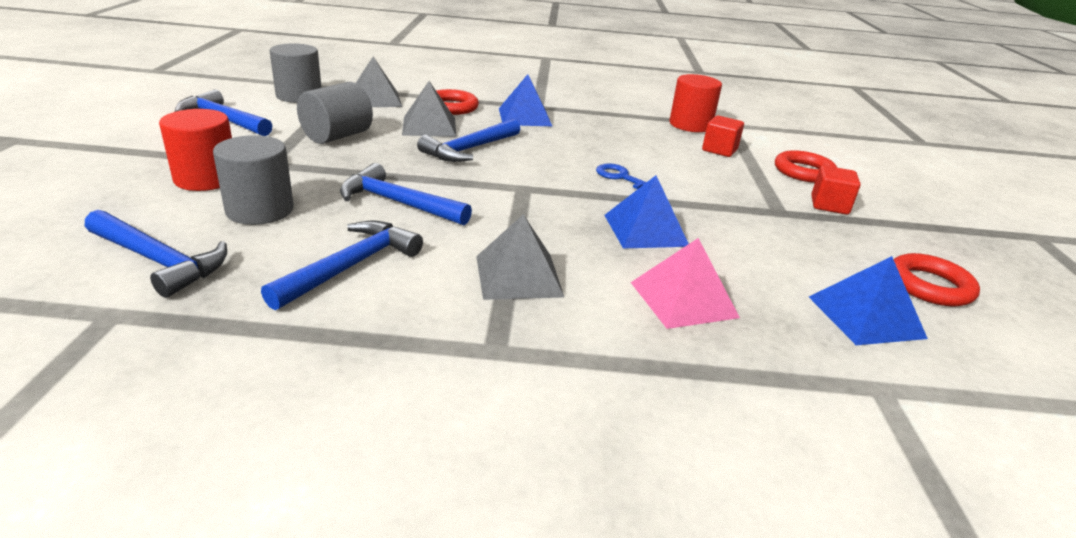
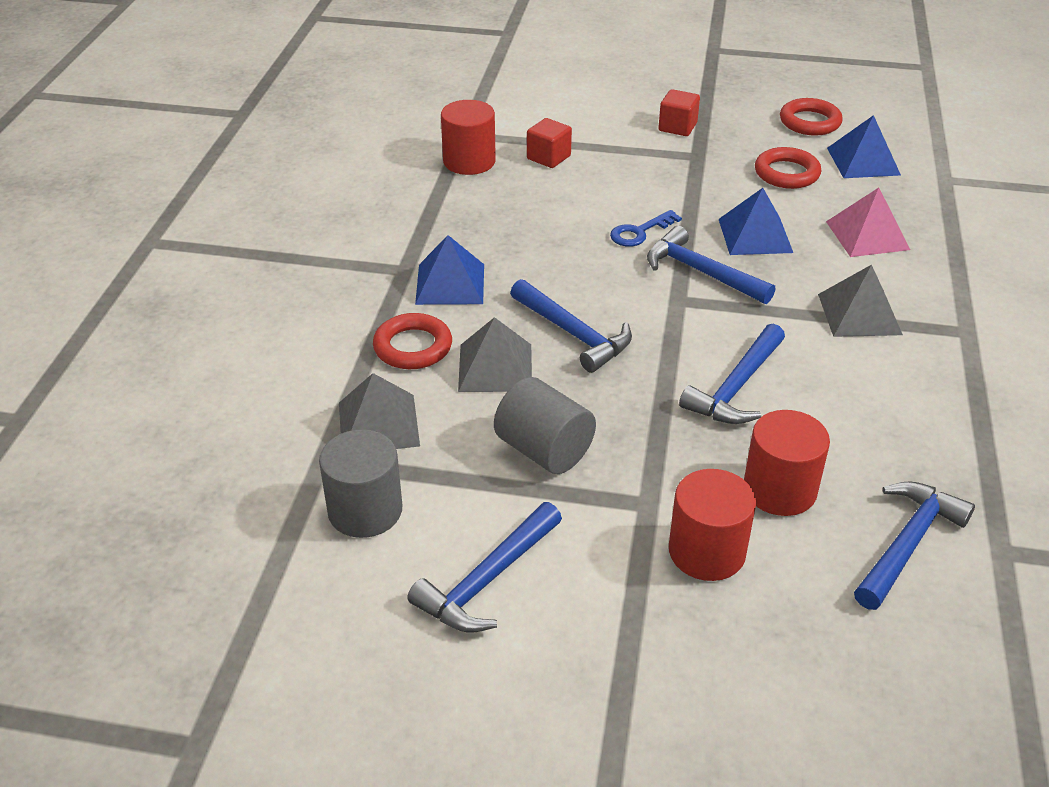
camera: 80 degrees left, 10 degrees up
grey cylinder [213,135,294,225] -> red cylinder [744,410,830,516]
blue hammer [261,220,423,310] -> blue hammer moved to [647,226,775,304]
red ring [775,150,837,183] -> red ring moved to [755,147,821,189]

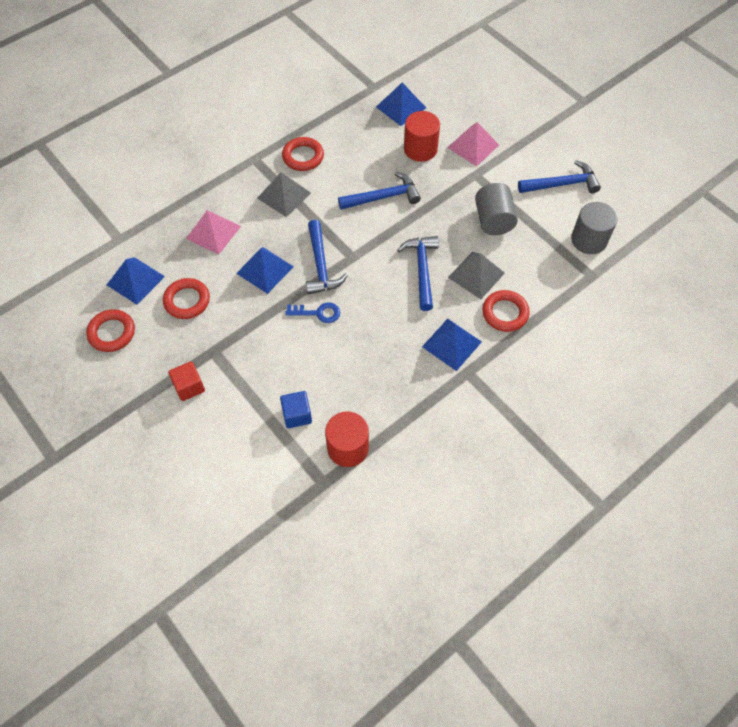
camera: 140 degrees left, 20 degrees up
grey pyramid [339,373,420,449] -> none
red cube [527,118,572,168] -> blue cube [280,391,312,428]
red cylinder [669,469,756,581] -> pink pyramid [447,122,499,166]
blue hammer [854,481,975,610] -> blue pyramid [376,83,426,126]
none -> red ring [282,137,324,171]

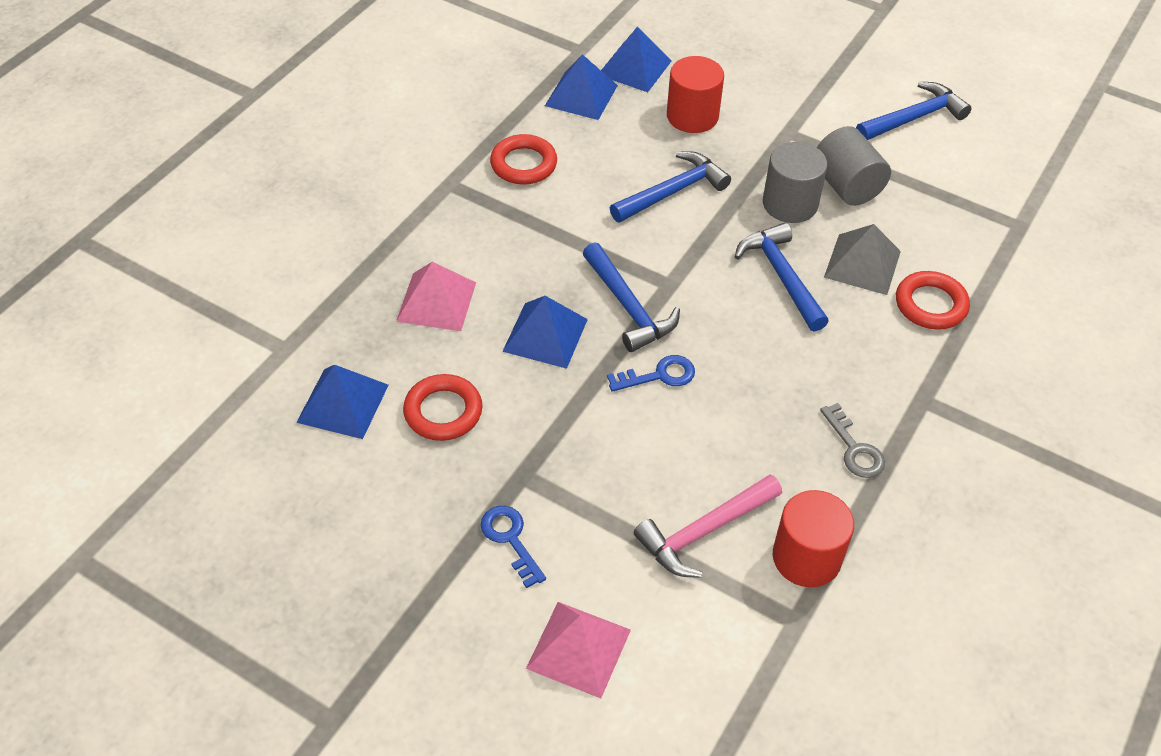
camera: 20 degrees left, 10 degrees down
red ring [86,309,135,352] -> none
red cube [168,361,205,401] -> blue key [481,506,546,588]
grey pyramid [257,172,311,217] -> none
blue cube [280,391,312,428] -> pink hammer [633,474,782,578]
blue pyramid [422,319,482,371] -> blue pyramid moved to [545,54,618,120]
pink pyramid [447,122,499,166] -> pink pyramid moved to [526,602,631,699]
grey cylinder [571,202,618,254] -> grey cylinder moved to [763,142,828,223]
none -> grey key [820,403,885,478]

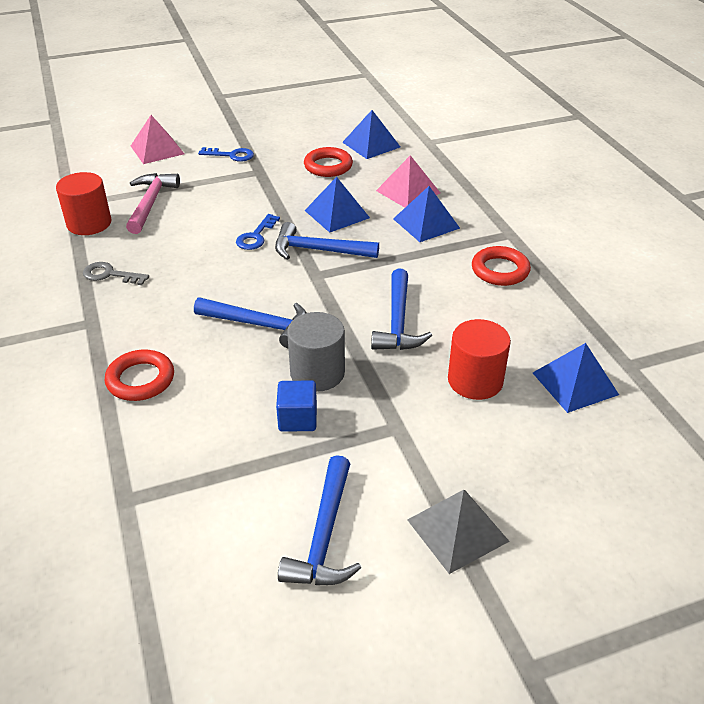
camera: 130 degrees right, 10 degrees down
blue pyramid [545,54,618,120] -> blue pyramid moved to [393,186,460,242]
grey cylinder [817,126,891,206] -> blue cube [276,381,317,432]
grey pyramid [824,224,901,295] -> grey pyramid moved to [407,490,510,574]

